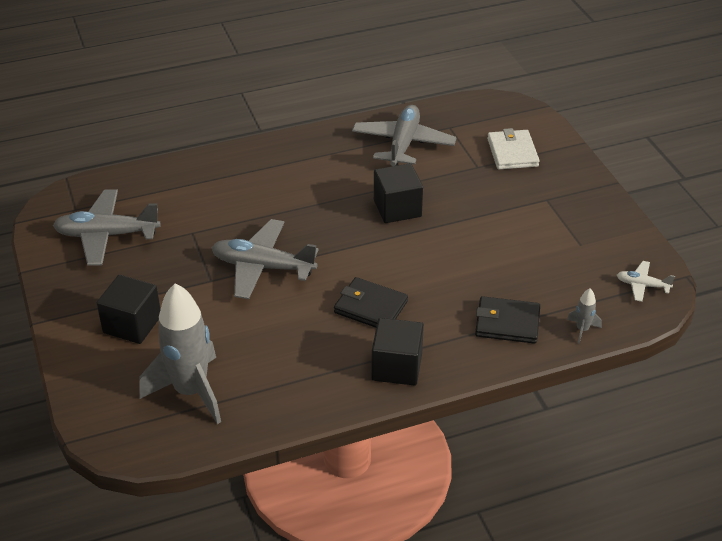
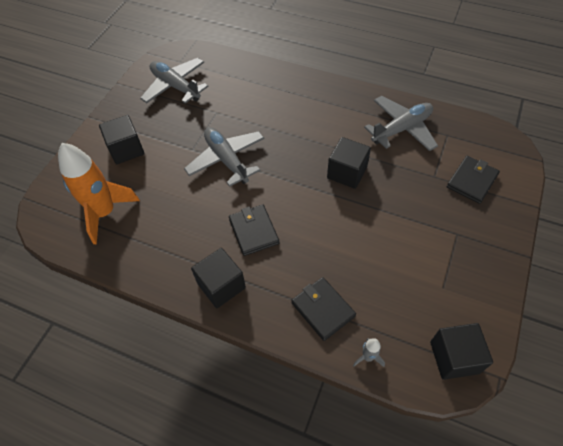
camera: 45 degrees right, 15 degrees up
grey rocket [139,283,221,424] -> orange rocket [58,143,140,244]
white wallet [487,128,540,169] -> black wallet [447,156,500,204]
white plane [617,261,675,302] -> black cube [430,323,493,380]

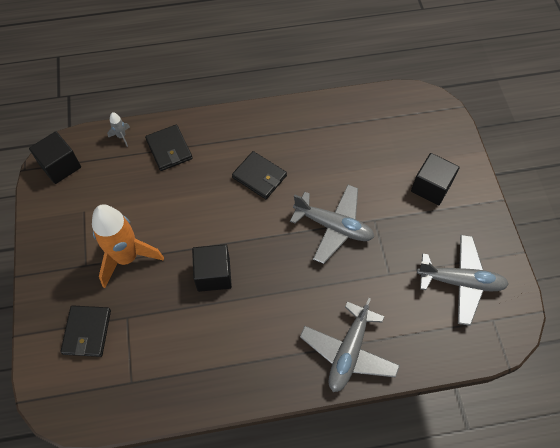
camera: 145 degrees right, 5 degrees up
orange rocket [58,143,140,244] -> orange rocket moved to [92,205,164,288]
black cube [191,248,246,308] -> none
black wallet [291,277,356,341] -> black wallet turned 45 degrees clockwise [145,125,193,171]
grey plane [364,96,438,151] -> grey plane moved to [300,298,400,392]

